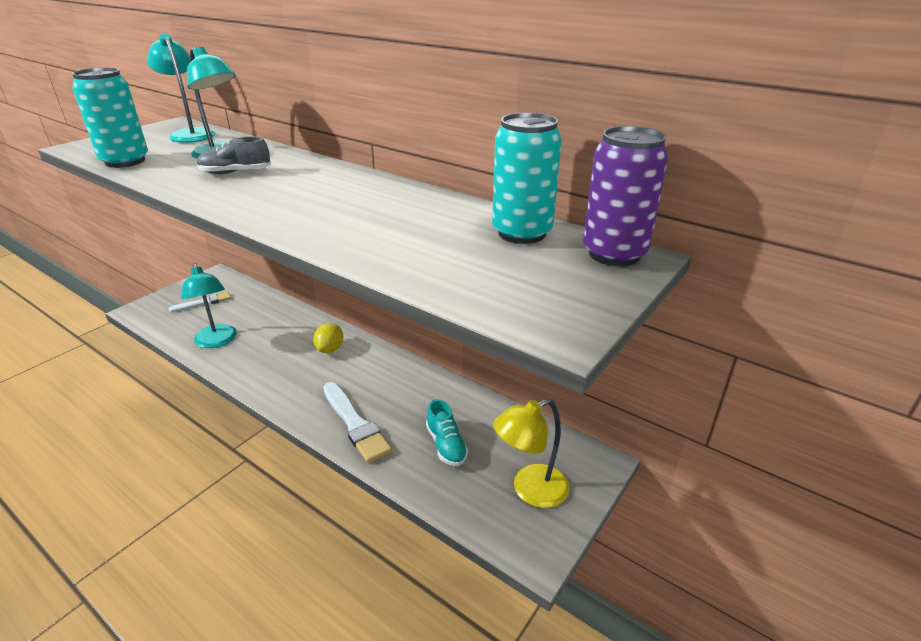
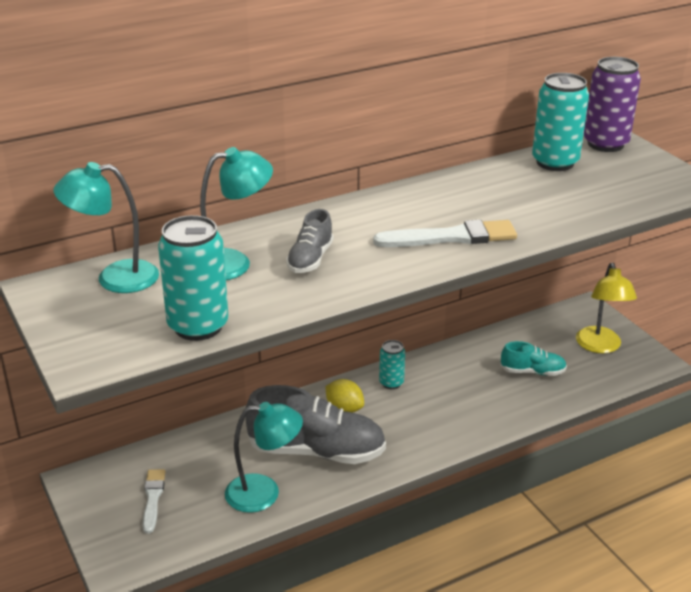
camera: 65 degrees left, 0 degrees up
white brush [323,382,392,463] -> white brush moved to [373,220,517,247]
none -> grey shoe [245,385,386,464]
none -> turquoise can [379,340,405,389]

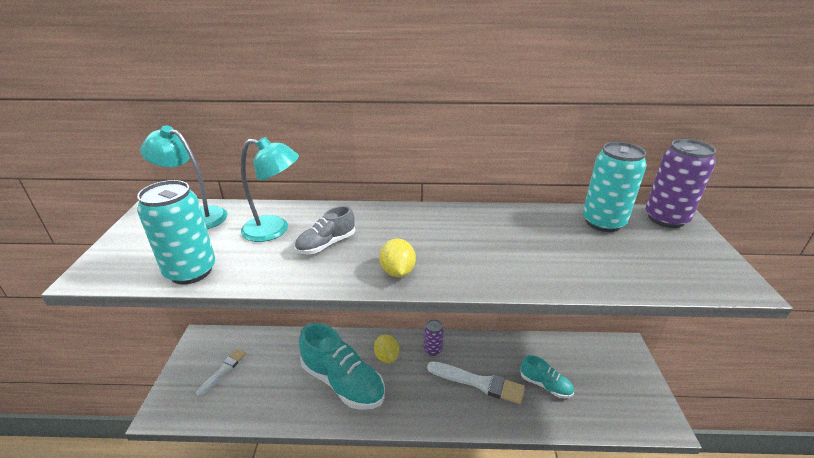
camera: 30 degrees right, 0 degrees up
turquoise lamp [225,402,303,513] -> none
grey shoe [245,385,386,464] -> turquoise shoe [299,323,385,410]
white brush [373,220,517,247] -> white brush moved to [427,361,525,404]
turquoise can [379,340,405,389] -> purple can [424,319,444,356]
yellow lamp [576,263,637,353] -> none
none -> yellow lemon [380,239,416,277]

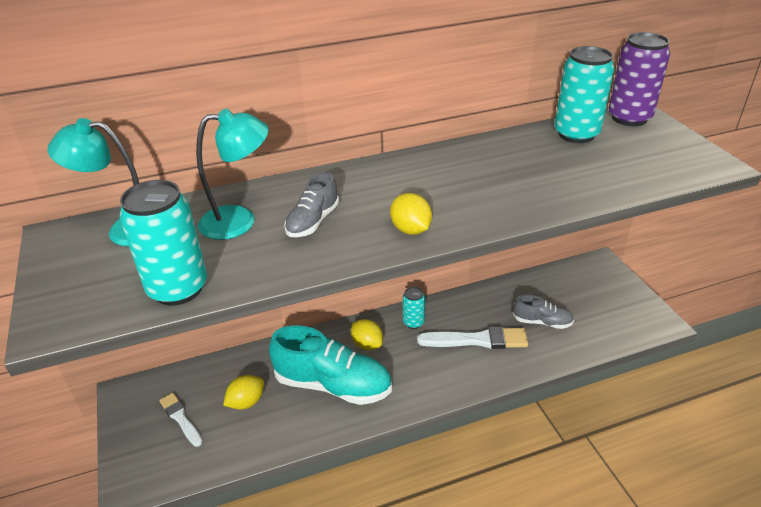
camera: 20 degrees left, 5 degrees up
white brush [196,349,246,396] -> white brush turned 45 degrees counterclockwise [159,393,202,447]
purple can [424,319,444,356] -> turquoise can [403,287,425,329]
turquoise shoe [520,355,574,398] -> grey shoe [513,295,574,329]
none -> yellow lemon [223,375,264,410]

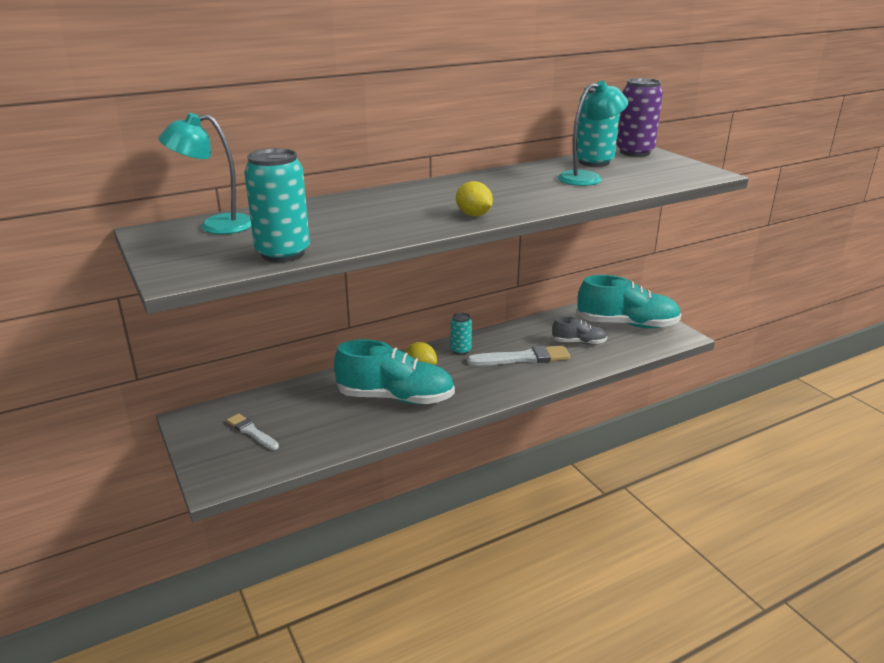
camera: 10 degrees left, 10 degrees down
turquoise lamp [196,109,269,240] -> turquoise lamp moved to [558,81,629,186]
yellow lemon [223,375,264,410] -> none
grey shoe [284,173,339,237] -> none
none -> turquoise shoe [577,275,681,328]

